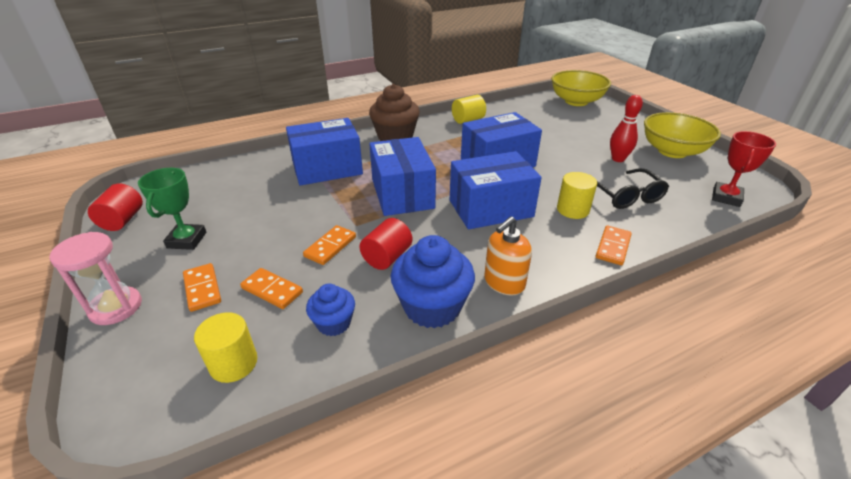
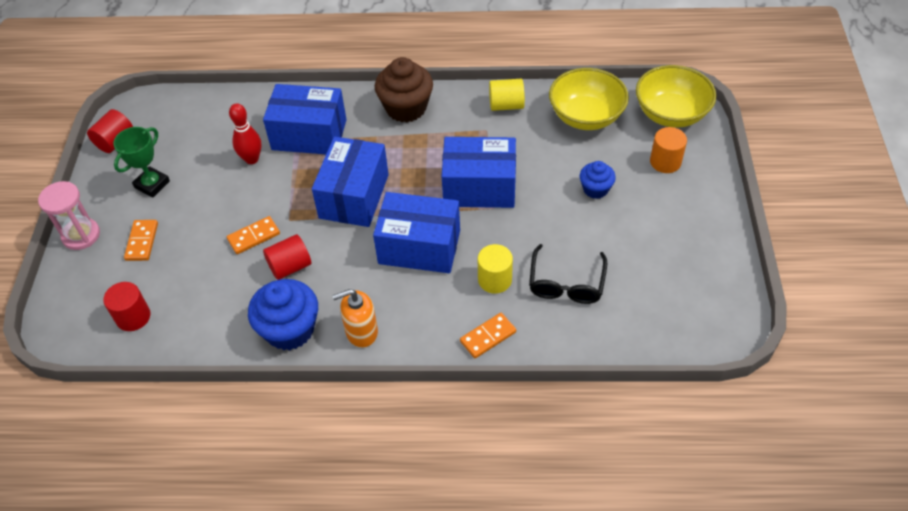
camera: 30 degrees right, 15 degrees up
yellow cylinder [194,312,257,383] -> red cylinder [103,282,151,331]
orange domino [240,268,303,309] -> none
blue cupcake [306,284,355,336] -> blue cupcake moved to [580,161,616,199]
red bowling pin [610,95,643,162] -> red bowling pin moved to [229,103,262,164]
yellow bowl [644,112,721,158] -> yellow bowl moved to [549,68,629,130]
red trophy [712,131,776,207] -> none
none -> orange cylinder [650,127,687,173]

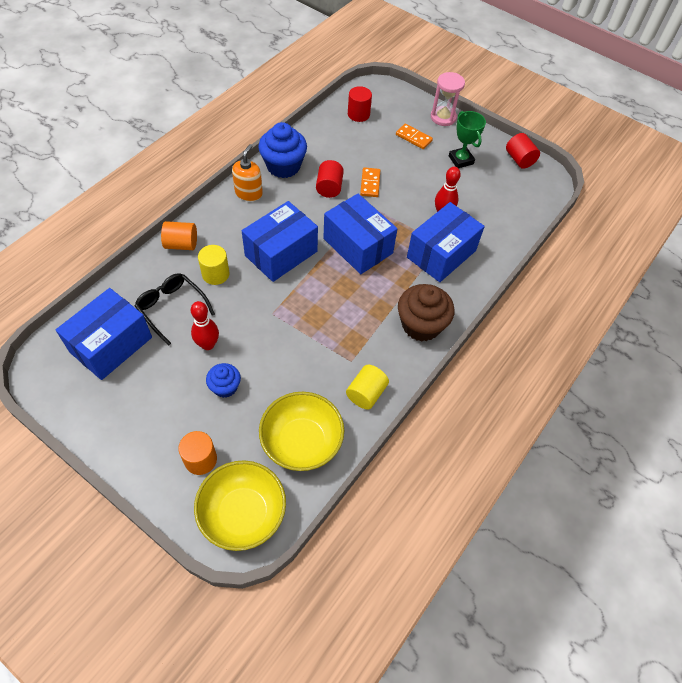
camera: 120 degrees right, 5 degrees up
blue box [441,137,516,208] -> blue box moved to [56,288,152,380]
orange domino [460,313,516,358] -> orange cylinder [161,221,197,250]
none -> red bowling pin [191,301,219,350]

